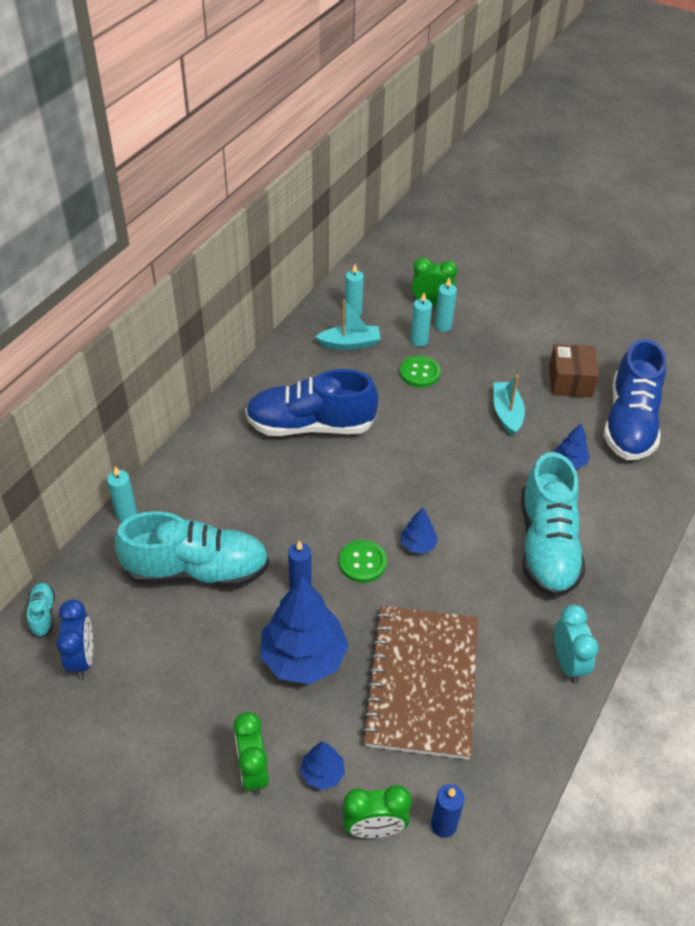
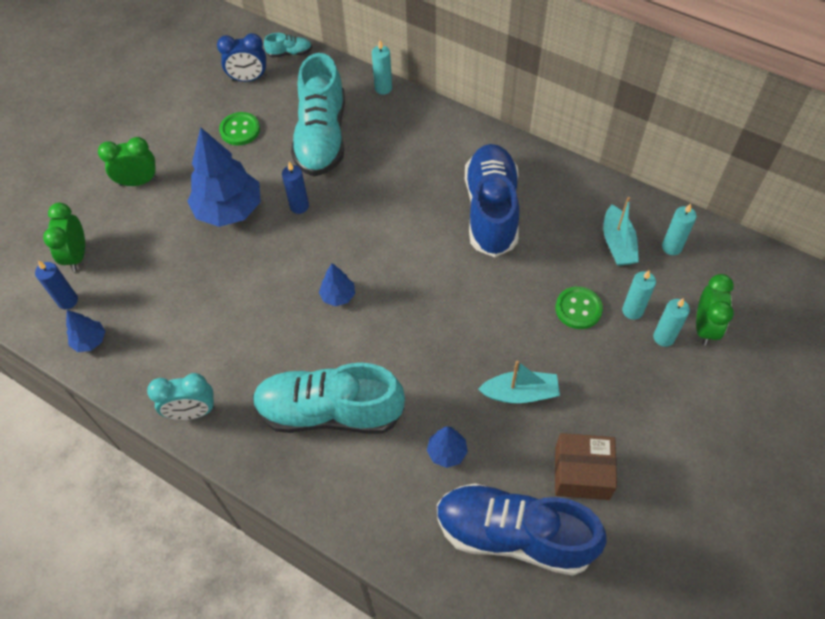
camera: 95 degrees right, 10 degrees up
blue tree [300,741,345,790] -> blue tree moved to [66,310,105,352]
green button [339,540,387,583] -> green button moved to [219,112,260,146]
brown notebook [361,606,478,760] -> none

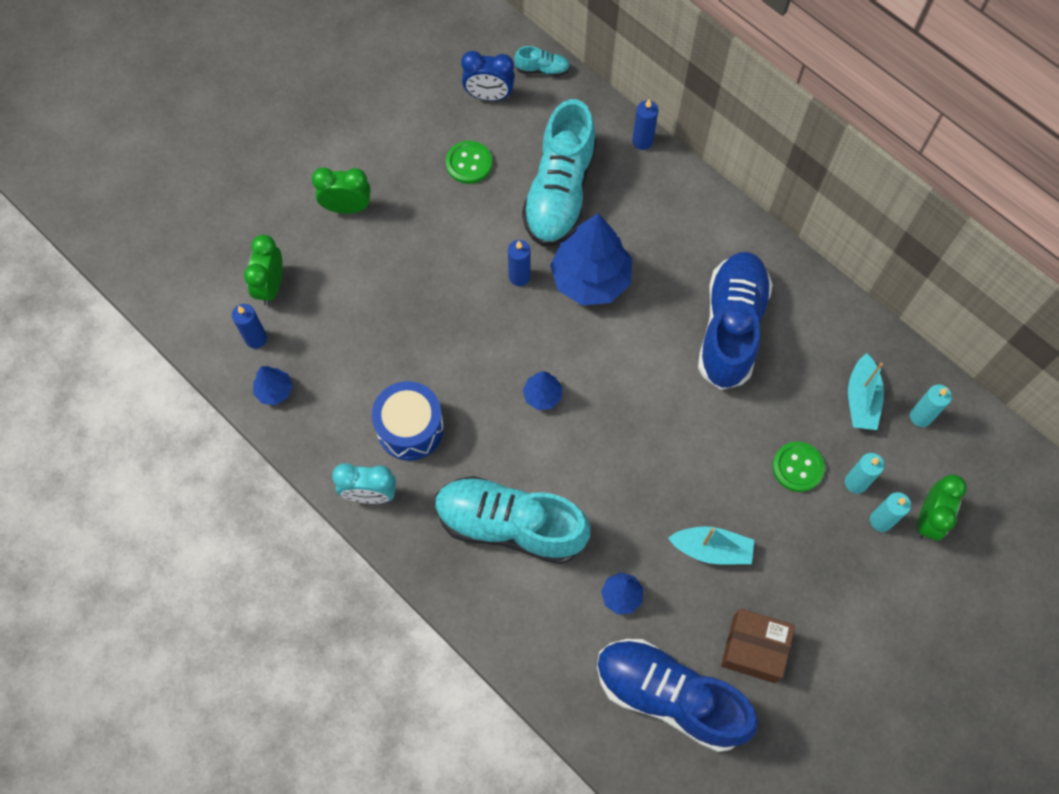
camera: 10 degrees right, 10 degrees up
blue tree [187,127,261,227] -> blue tree moved to [550,213,632,305]
turquoise candle [372,40,392,95] -> blue candle [632,99,658,150]
none -> blue drum [372,381,444,461]

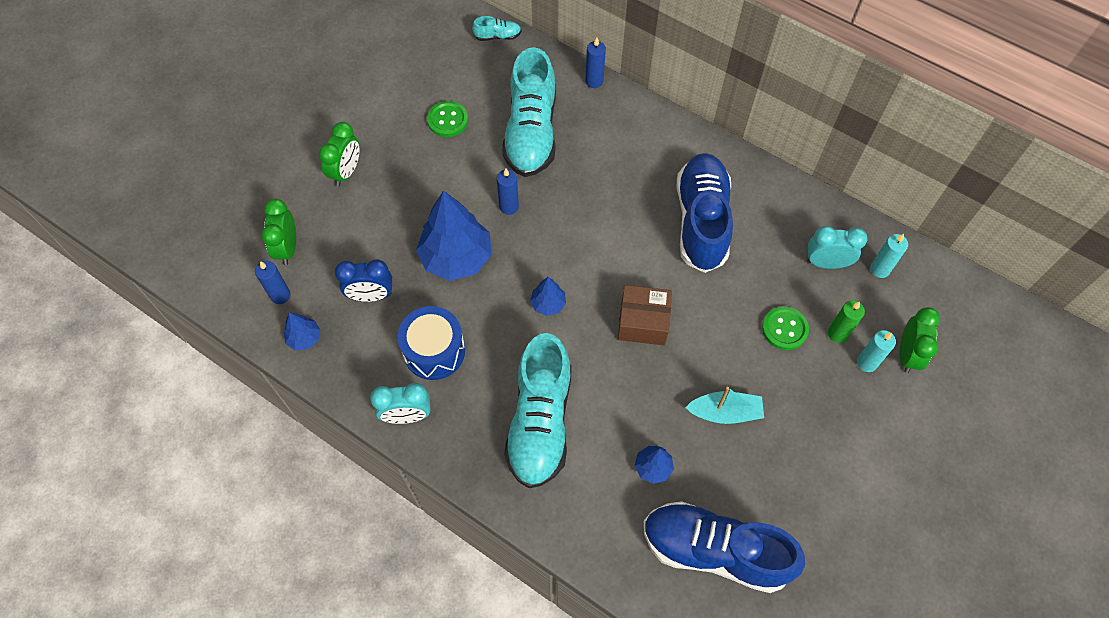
camera: 10 degrees left, 5 degrees down
green clock [312,167,371,214] -> green clock turned 120 degrees clockwise [318,122,360,186]
turquoise shoe [435,476,590,564] -> turquoise shoe turned 90 degrees counterclockwise [504,333,571,488]
blue clock [461,51,515,101] -> blue clock moved to [335,259,392,302]
blue tree [550,213,632,305] -> blue tree moved to [416,190,492,281]
brown box [721,608,795,683] -> brown box moved to [618,285,672,345]
turquoise candle [845,453,884,494] -> green candle [828,300,865,343]
turquoise boat [848,353,884,430] -> turquoise clock [807,226,868,269]

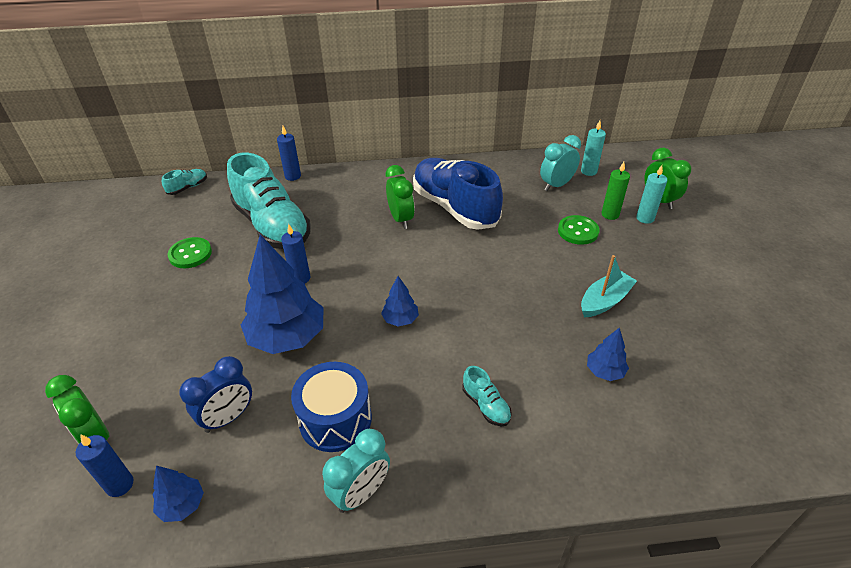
camera: 40 degrees left, 20 degrees down
green clock [318,122,360,186] -> green clock moved to [386,165,415,229]
turquoise shoe [504,333,571,488] -> turquoise shoe [462,366,512,426], size x0.41
brown box [618,285,672,345] -> none
blue shoe [644,501,805,593] -> none

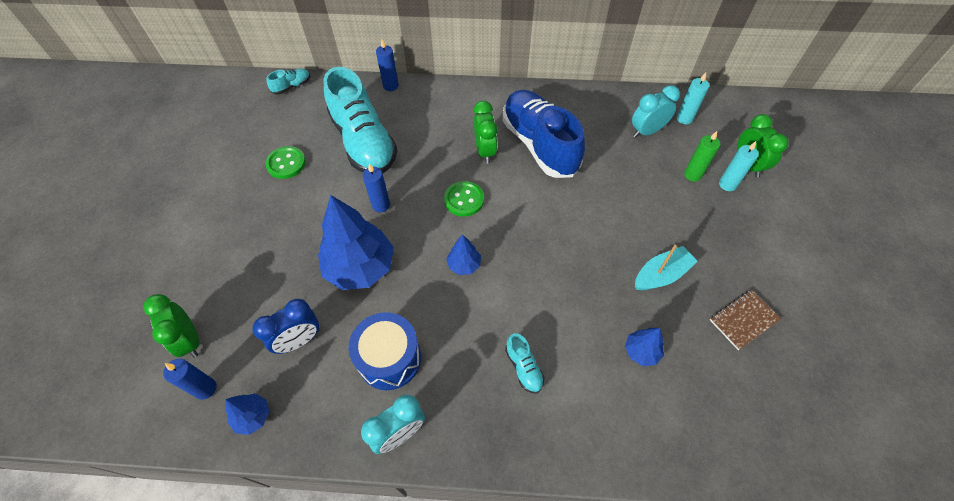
camera: 10 degrees right, 15 degrees up
green button [558,215,600,245] -> green button moved to [444,181,484,217]
none -> brown notebook [710,290,781,350]

